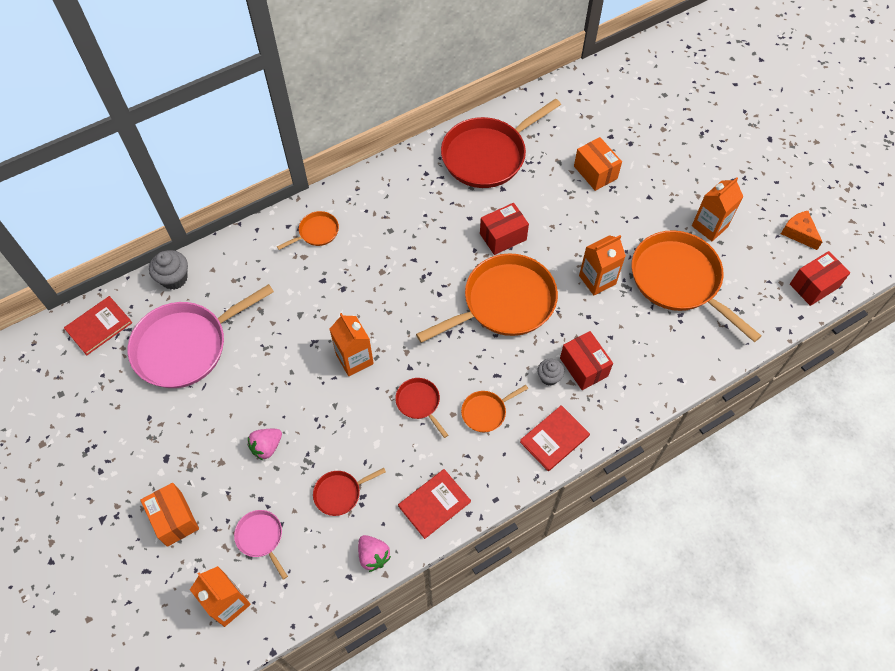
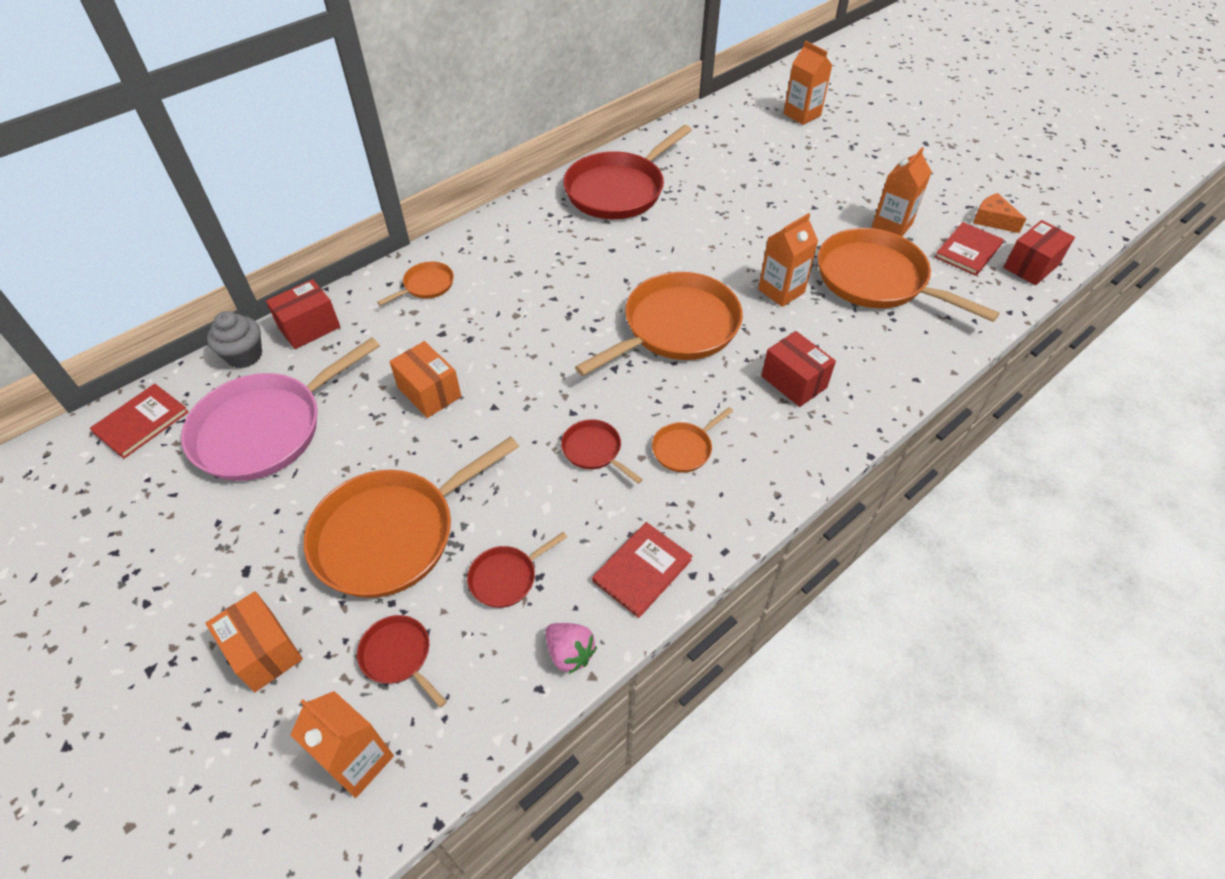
camera: 10 degrees left, 10 degrees down
pink pan [234,510,288,580] -> red pan [357,615,447,708]
pink strawberry [248,429,282,461] -> orange pan [304,436,519,598]
orange carton [330,313,374,376] -> orange carton moved to [783,41,833,125]
red box [480,203,529,255] -> red box moved to [266,279,340,349]
red book [520,405,590,471] -> red book moved to [935,222,1004,276]
grey cupcake [537,359,564,386] -> none
orange box [574,137,622,191] -> orange box moved to [389,341,461,418]

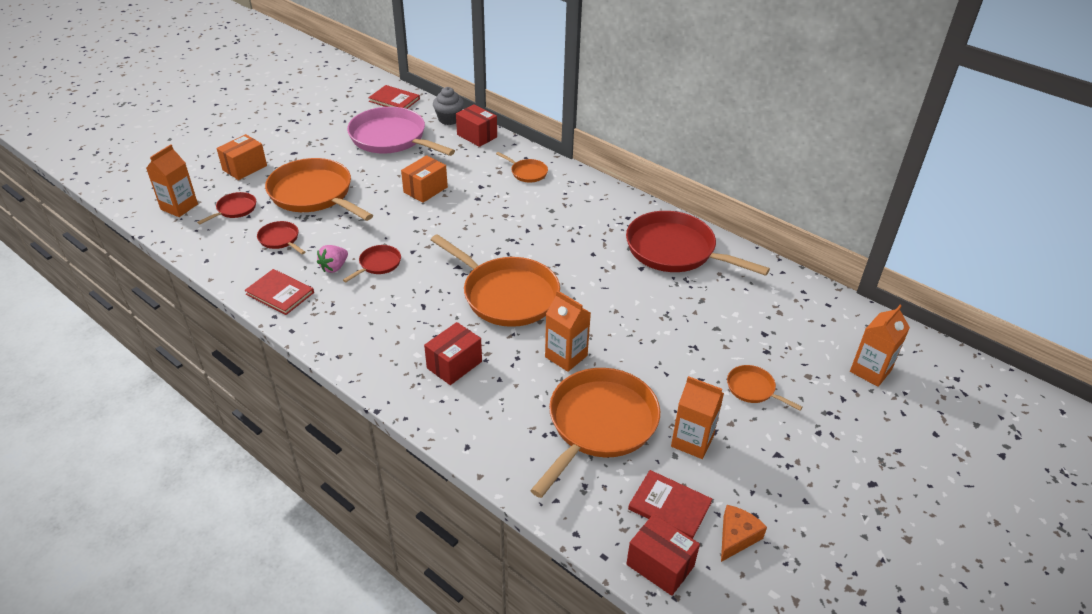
camera: 80 degrees right, 10 degrees down
pink strawberry [545,623,597,674] -> pink strawberry moved to [317,245,348,273]
orange pan [652,407,733,472] -> orange pan moved to [727,365,803,410]

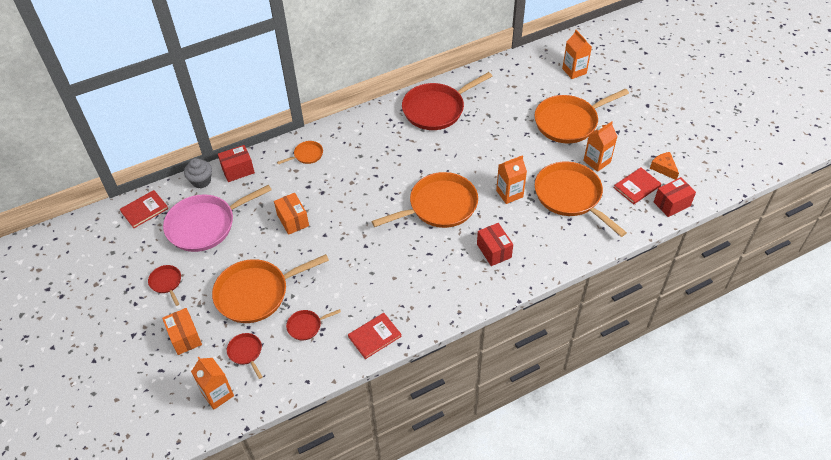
camera: 65 degrees left, 10 degrees up
pink strawberry [317,245,348,273] -> none
red pan [343,245,401,282] -> red pan moved to [148,265,181,306]
orange pan [727,365,803,410] -> orange pan [535,88,629,143], size x2.20

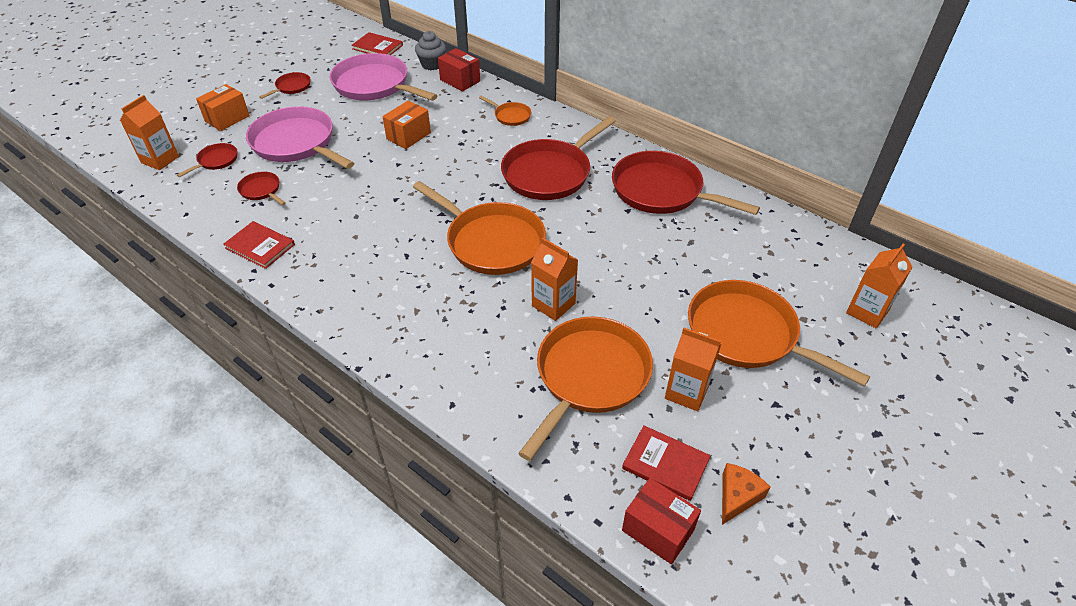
camera: 65 degrees right, 5 degrees down
orange pan [212,254,329,323] -> pink pan [246,106,354,169]
red box [477,223,513,266] -> none
none -> red pan [501,116,616,200]

